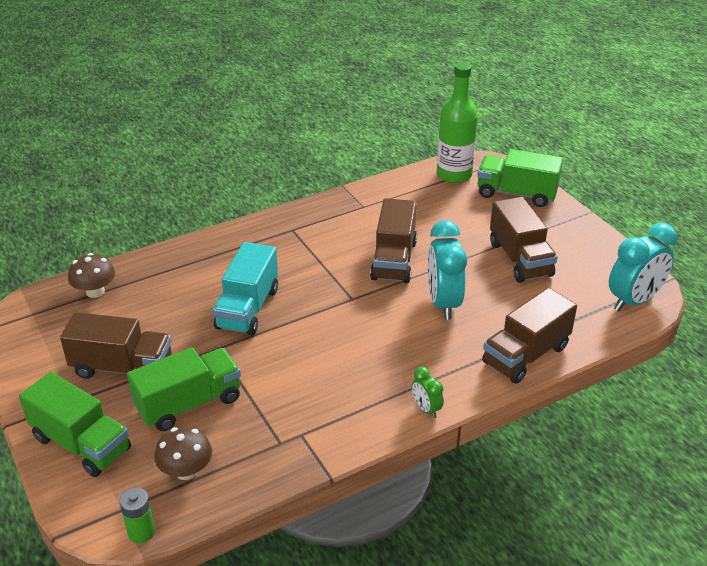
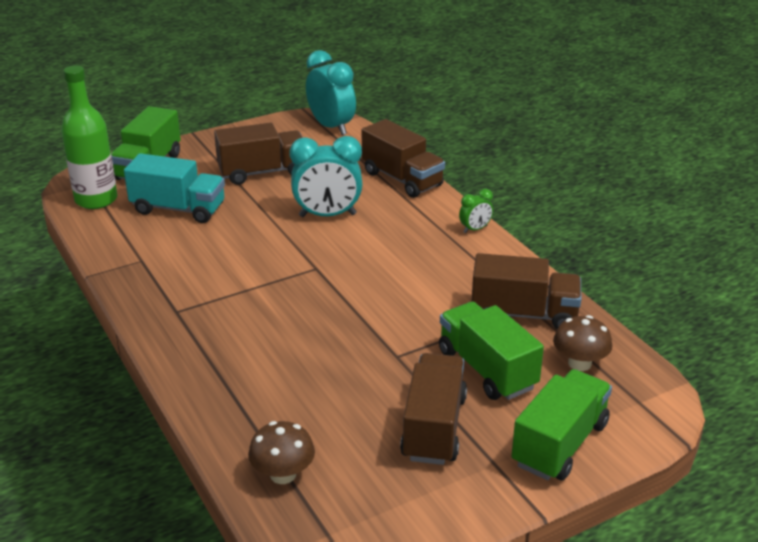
camera: 90 degrees left, 5 degrees down
green battery [120,488,155,543] -> none
turquoise truck [213,242,278,336] -> turquoise truck moved to [124,153,225,223]
brown truck [370,198,417,283] -> brown truck moved to [471,253,581,329]

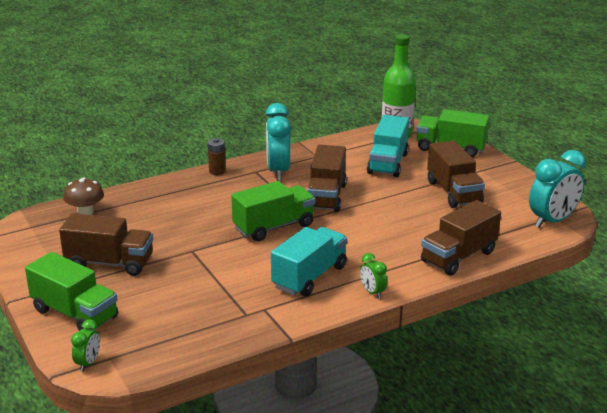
camera: 90 degrees right, 5 degrees down
turquoise clock [290,136,363,217] -> turquoise clock moved to [265,103,291,180]
green truck [439,302,544,400] -> green truck moved to [231,181,315,241]
brown truck [471,253,581,329] -> brown truck moved to [307,145,347,212]
brown mushroom [553,315,612,371] -> none
none -> green clock [71,319,100,372]
none -> brown battery [208,138,226,175]
none -> turquoise truck [271,227,347,297]

